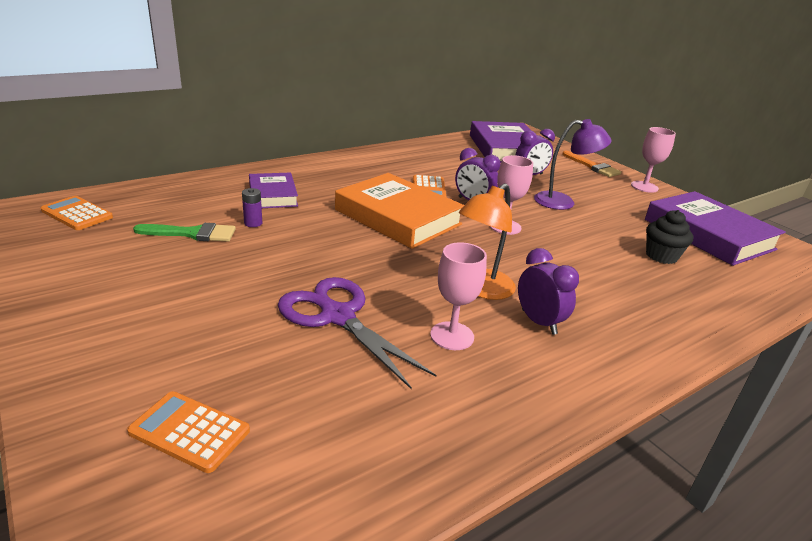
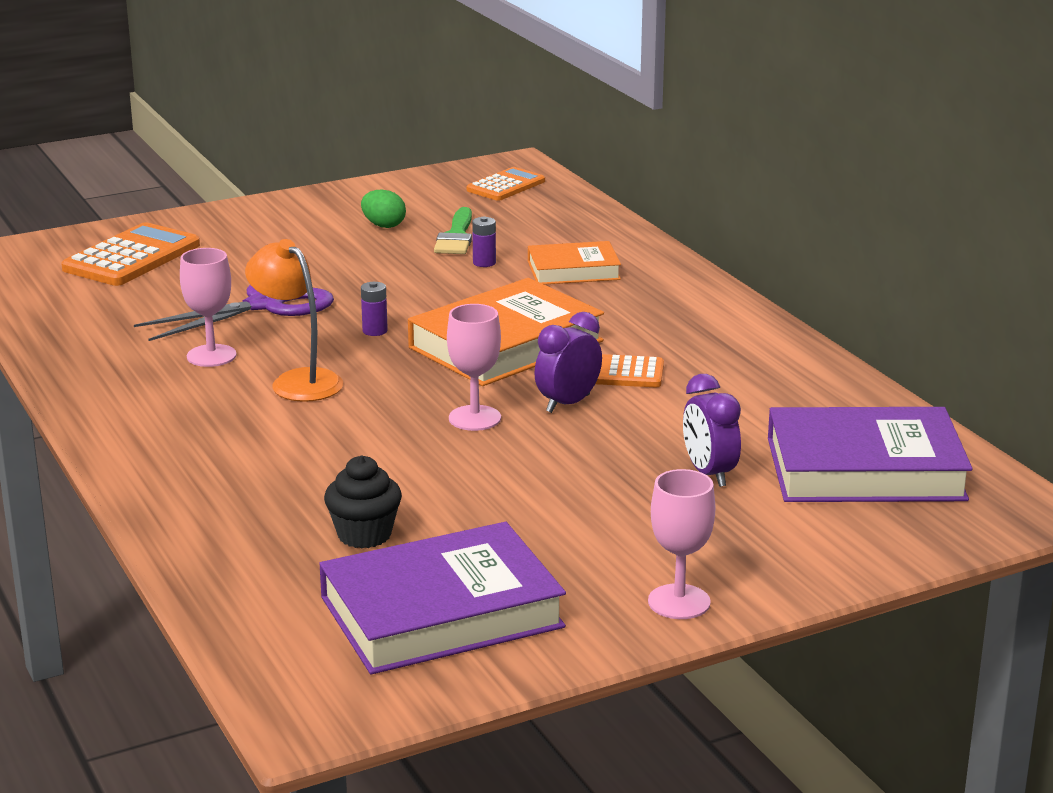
camera: 100 degrees right, 5 degrees down
orange calculator [127,391,250,473] -> orange calculator [61,222,200,286], size x1.57
purple book [249,172,298,208] -> orange book [528,241,621,285]
purple clock [518,248,579,335] -> none
purple lamp [534,119,612,210] -> none
orange brush [562,151,621,177] -> none
none -> green egg [361,189,406,228]
none -> purple battery [361,282,388,336]

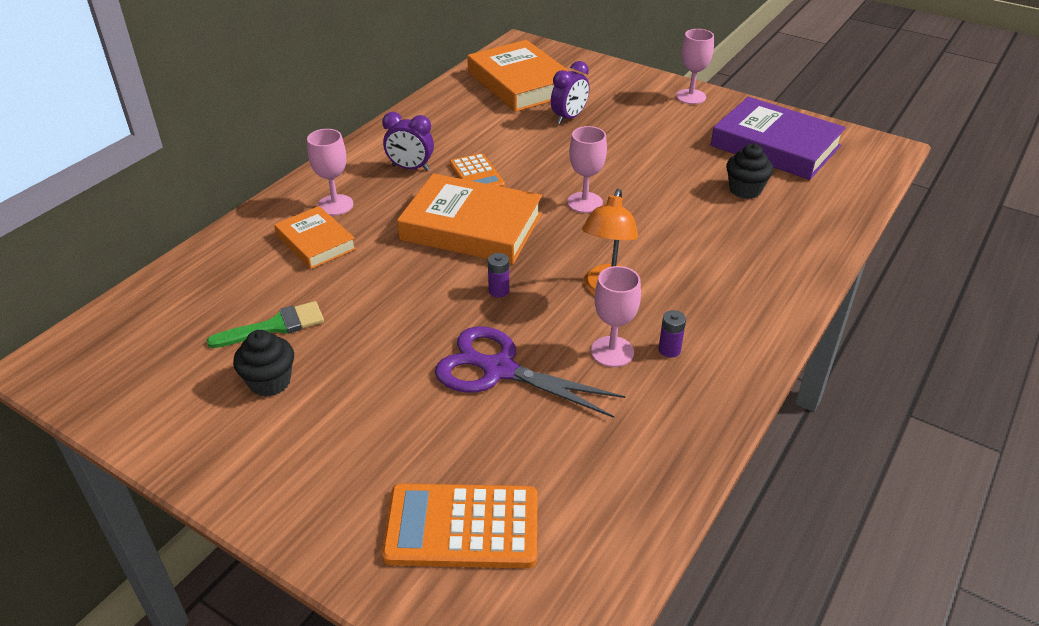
camera: 120 degrees left, 15 degrees up
green egg [361,189,406,228] -> black cupcake [233,330,294,397]
orange calculator [467,167,545,201] -> none
purple battery [472,217,496,267] -> purple battery moved to [658,310,686,358]
purple clock [534,312,602,413] -> purple clock moved to [382,112,434,171]
purple book [768,407,973,502] -> orange book [467,40,569,112]
none -> pink goblet [307,129,353,216]

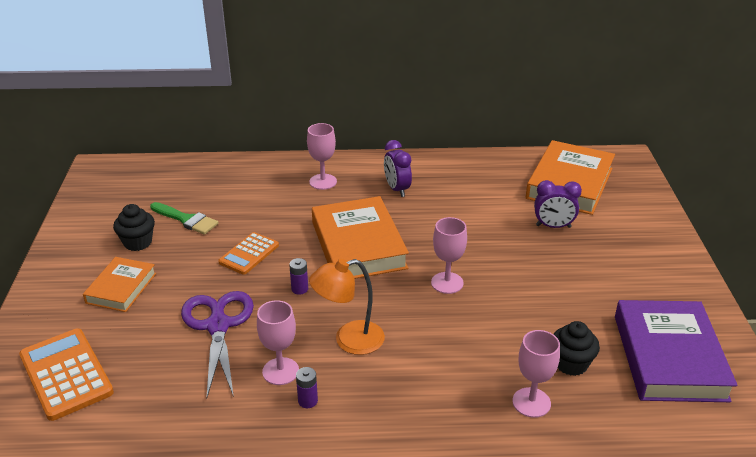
camera: 55 degrees right, 5 degrees down
orange book [274,206,356,269] -> orange book moved to [83,257,156,312]
orange calculator [450,153,505,187] -> orange calculator moved to [218,232,279,275]
pink goblet [676,29,714,104] -> pink goblet moved to [513,330,560,418]

